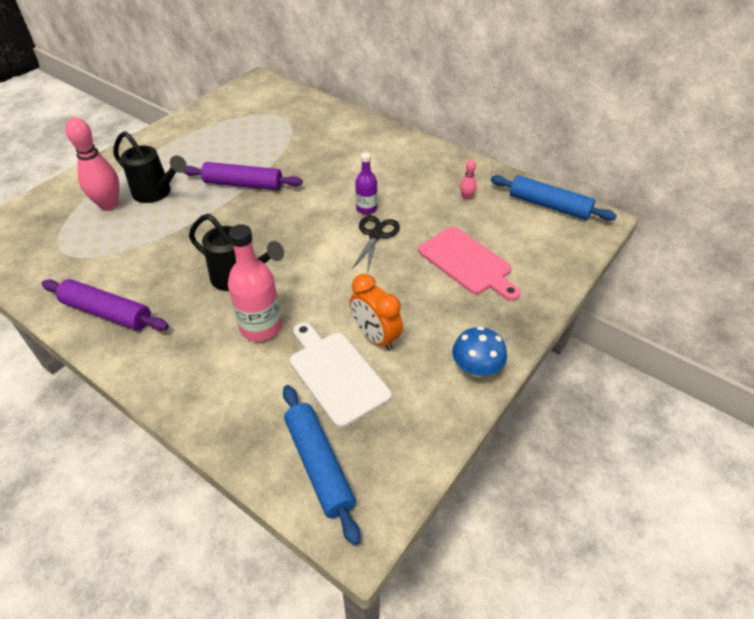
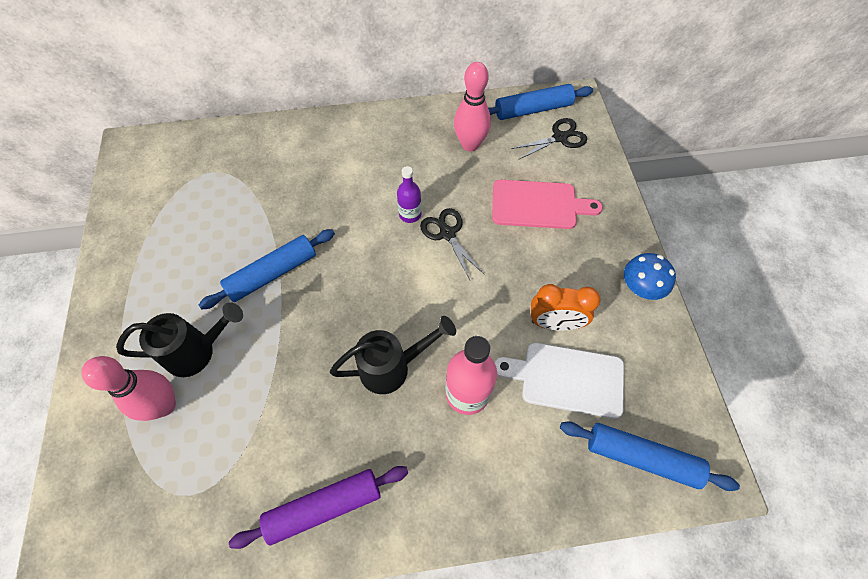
camera: 45 degrees left, 15 degrees up
purple rolling pin [183,162,303,190] -> blue rolling pin [199,229,335,309]
pink bowling pin [460,159,477,200] -> pink bowling pin [454,62,491,151], size x2.16
none -> black scissors [512,118,587,159]

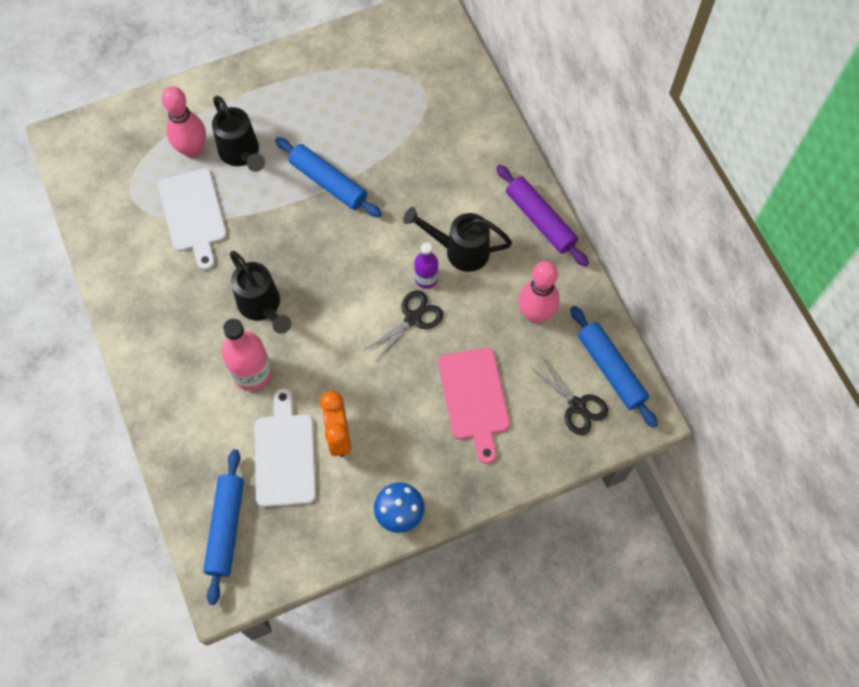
camera: 75 degrees right, 5 degrees up
purple rolling pin [229,466,408,549] -> purple rolling pin moved to [496,165,589,267]
none -> white cutting board [158,169,227,270]
none -> black watering can [403,207,512,272]

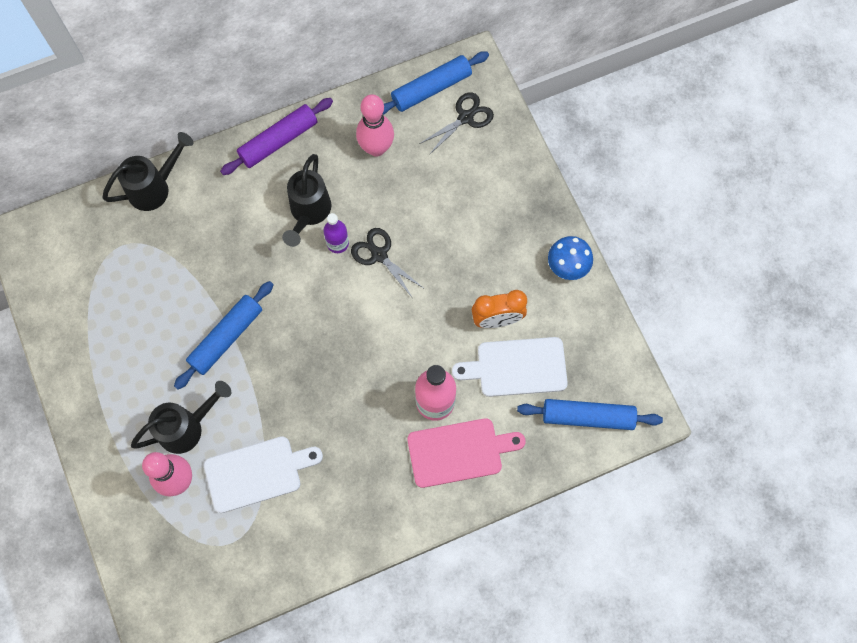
camera: 90 degrees left, 5 degrees up
black watering can [230,251,291,334] -> black watering can moved to [103,132,194,211]
pink cutting board [438,347,510,464] -> pink cutting board moved to [407,418,526,488]

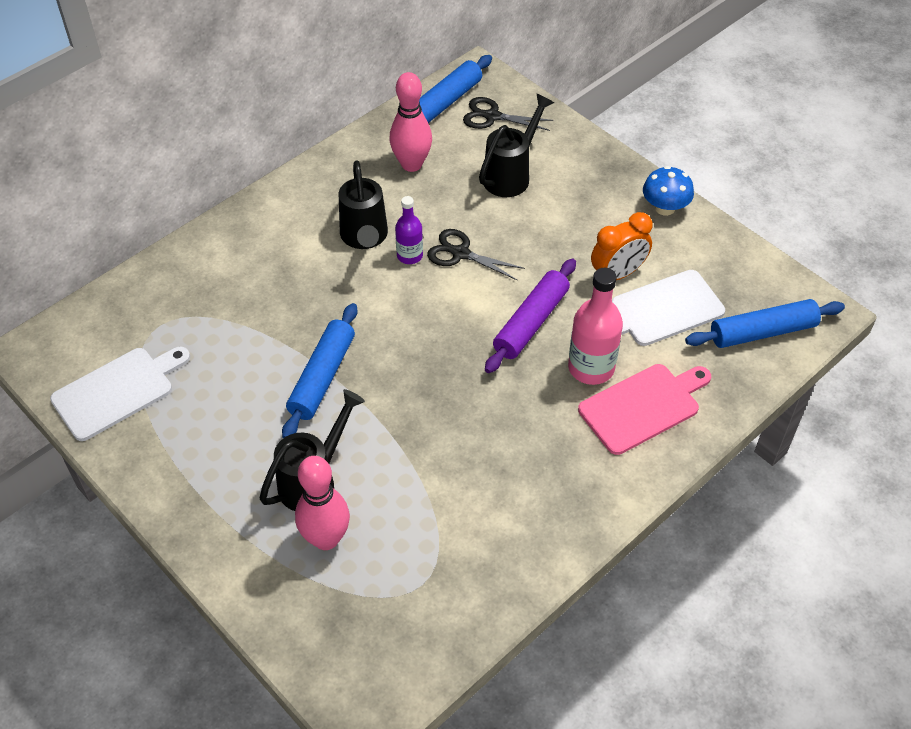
camera: 20 degrees left, 20 degrees down
black watering can [103,132,194,211] -> black watering can moved to [479,94,554,197]
white cutting board [204,436,323,513] -> white cutting board moved to [50,347,190,441]
purple rolling pin [220,98,333,175] -> purple rolling pin moved to [485,259,576,373]
black scissors [419,92,494,155] -> black scissors turned 105 degrees counterclockwise [463,97,553,131]

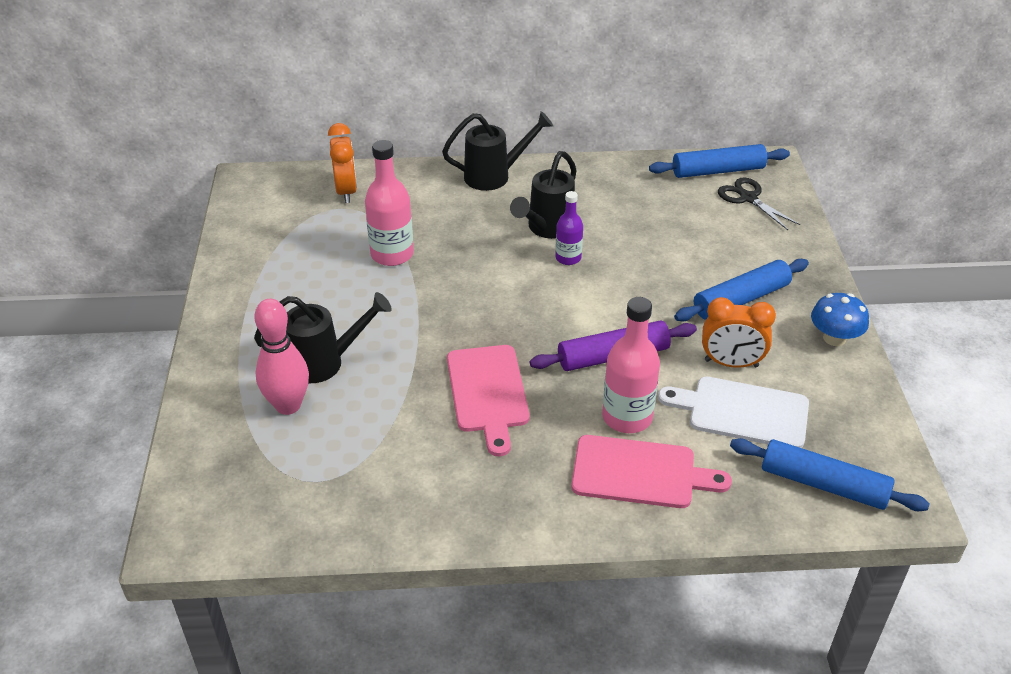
camera: 40 degrees right, 10 degrees down
white cutting board [50,347,190,441] -> none
blue rolling pin [282,303,357,438] -> blue rolling pin moved to [674,259,809,321]
pink bowling pin [390,72,432,172] -> none
black scissors [427,229,525,280] -> none
black watering can [479,94,554,197] -> black watering can moved to [442,111,553,191]
none -> orange clock [328,123,357,203]
none -> pink bottle [365,140,414,266]
none -> pink cutting board [447,345,530,456]

